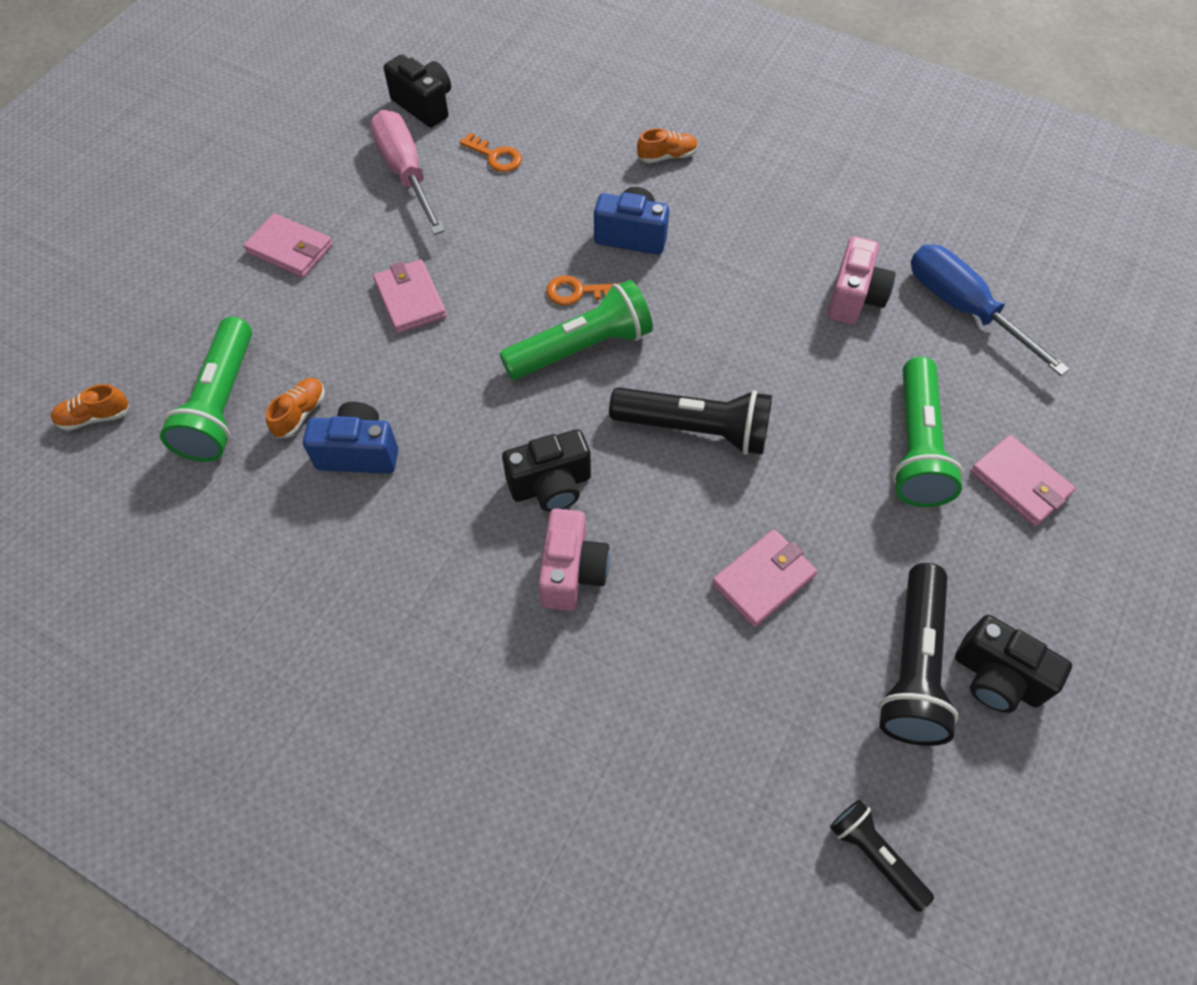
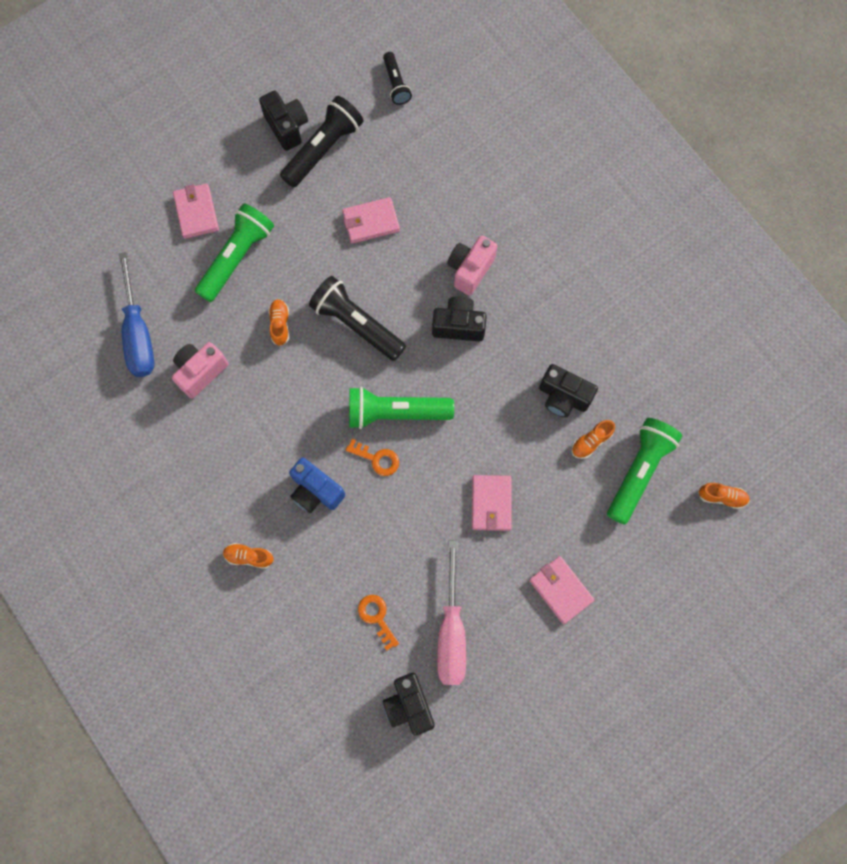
camera: 155 degrees left, 15 degrees up
blue camera [303,402,398,474] -> black camera [539,364,598,418]
none -> orange shoe [268,299,289,346]

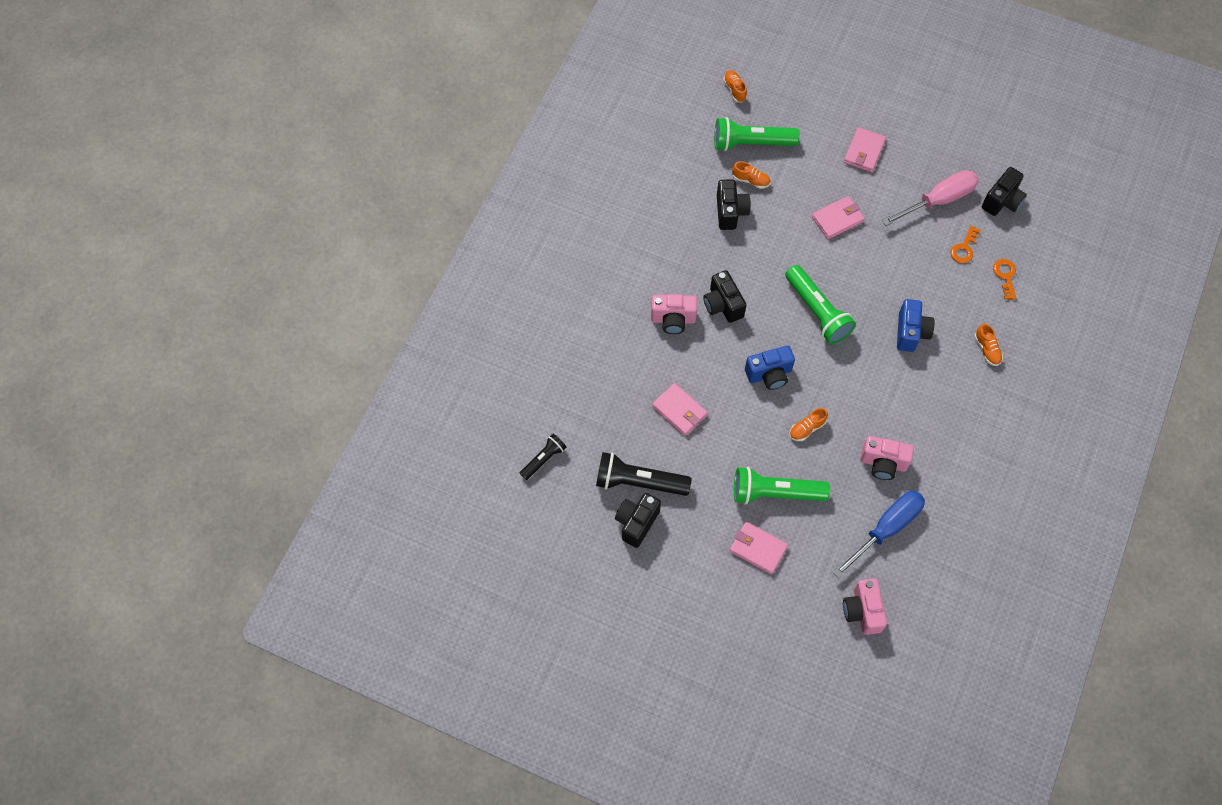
camera: 120 degrees left, 10 degrees down
pink wallet [173,183,219,239] -> pink wallet turned 75 degrees clockwise [729,522,788,574]
black flashlight [309,276,406,361] -> blue camera [745,346,795,390]
orange key [346,439,399,476] -> orange key moved to [993,259,1016,300]
none -> pink camera [843,578,887,635]

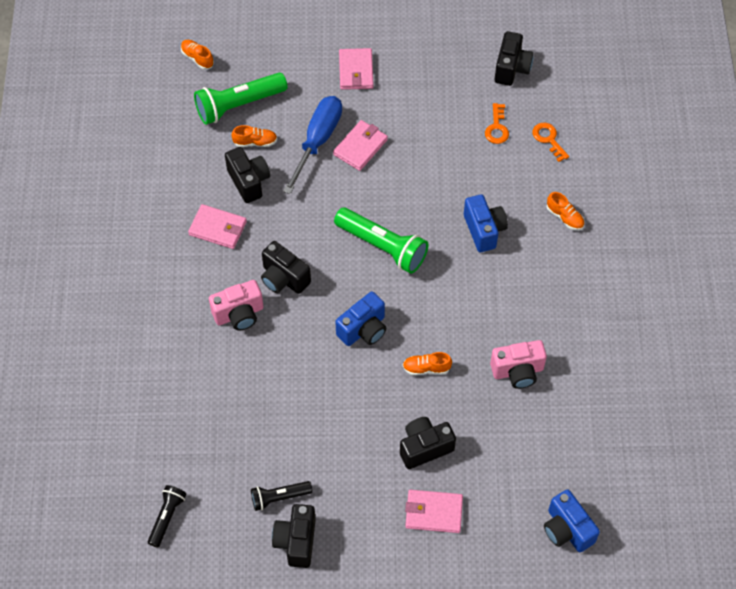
camera: 25 degrees left, 5 degrees down
black flashlight [596,452,692,496] -> black flashlight [251,481,313,511], size x0.57
pink wallet [652,383,708,436] -> pink wallet moved to [188,204,247,249]
green flashlight [734,467,830,504] -> black camera [400,417,456,469]
orange shoe [789,408,828,441] -> orange shoe turned 60 degrees clockwise [403,352,452,375]
blue screwdriver [833,491,925,578] -> blue screwdriver moved to [283,96,342,194]
pink camera [843,578,887,635] -> blue camera [544,489,600,552]
pink screwdriver [882,170,979,226] -> none

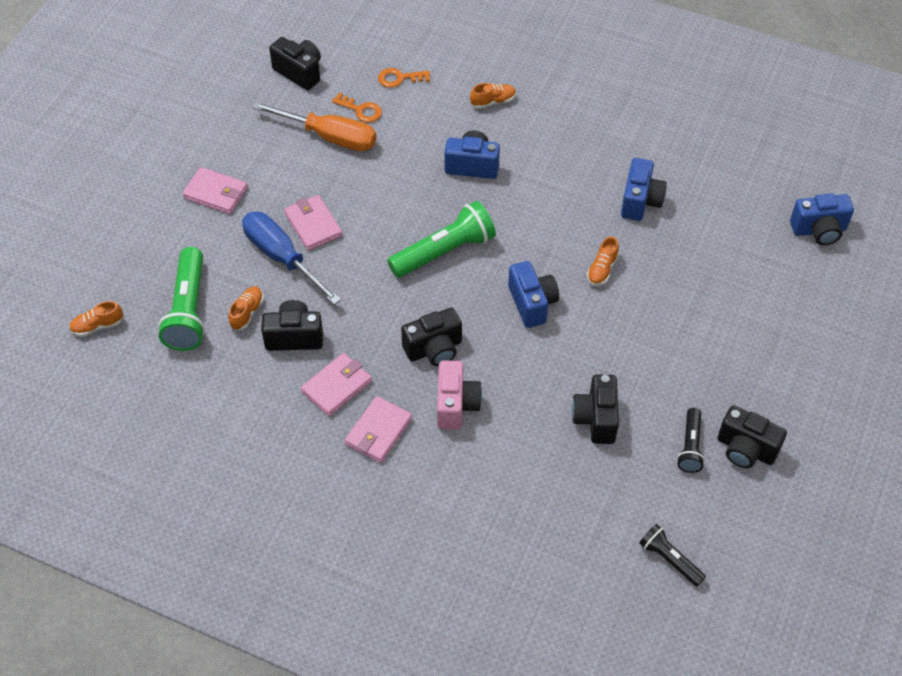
camera: 65 degrees left, 5 degrees down
black camera [400,417,456,469] -> black camera moved to [572,374,619,444]
pink wallet [405,490,463,533] -> pink wallet moved to [345,396,412,463]
pink camera [490,340,547,389] -> blue camera [621,158,667,221]
none -> orange screwdriver [252,101,376,151]

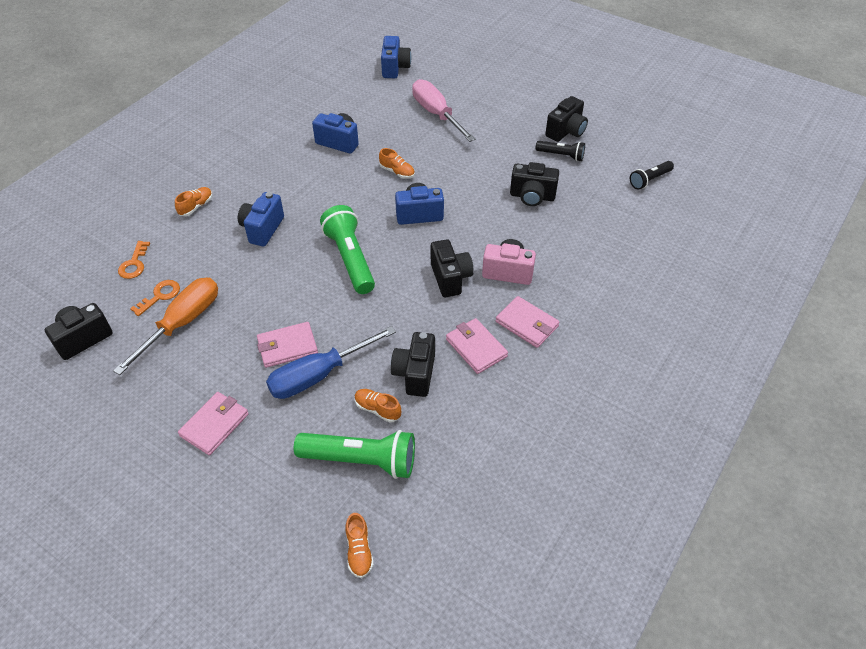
camera: 80 degrees left, 5 degrees down
orange shoe [470,83,516,109] -> orange shoe turned 45 degrees clockwise [175,187,212,216]
none -> pink screwdriver [412,79,475,142]

